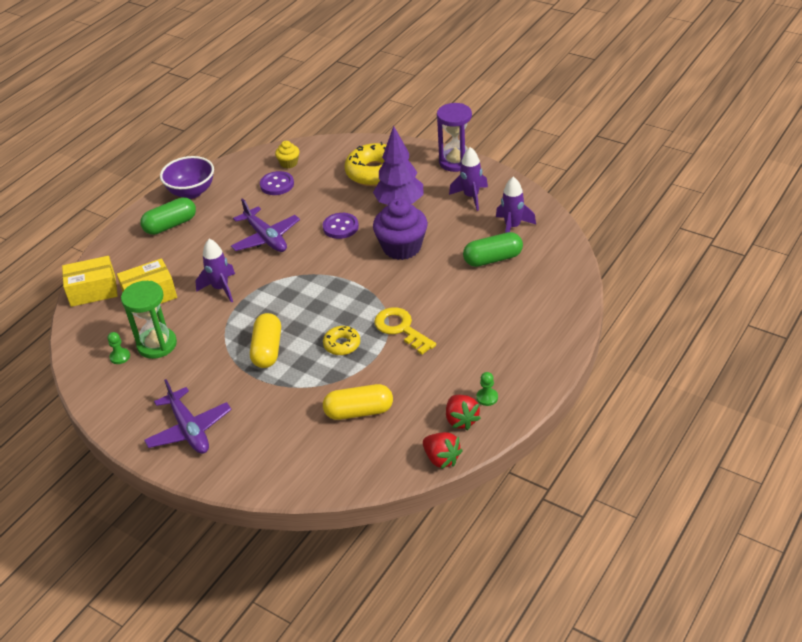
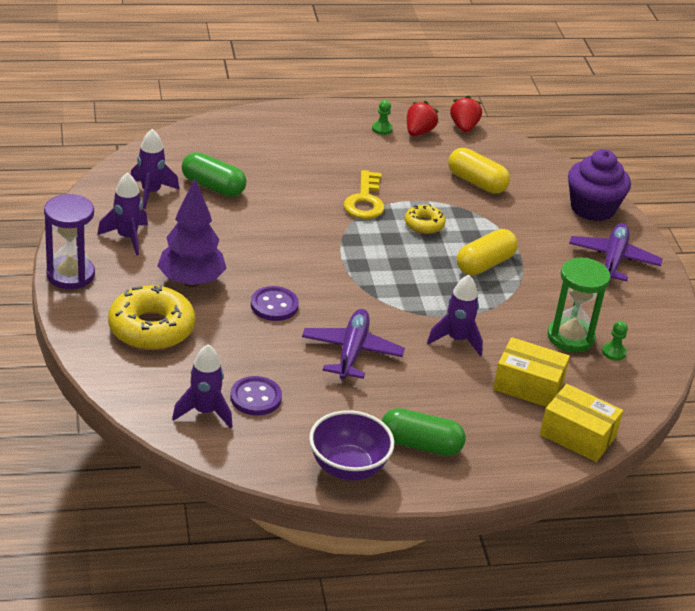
camera: 140 degrees left, 5 degrees down
yellow cupcake [275,141,299,168] -> purple rocket [172,344,233,429]
purple cupcake [373,198,428,260] -> purple cupcake moved to [568,149,631,221]

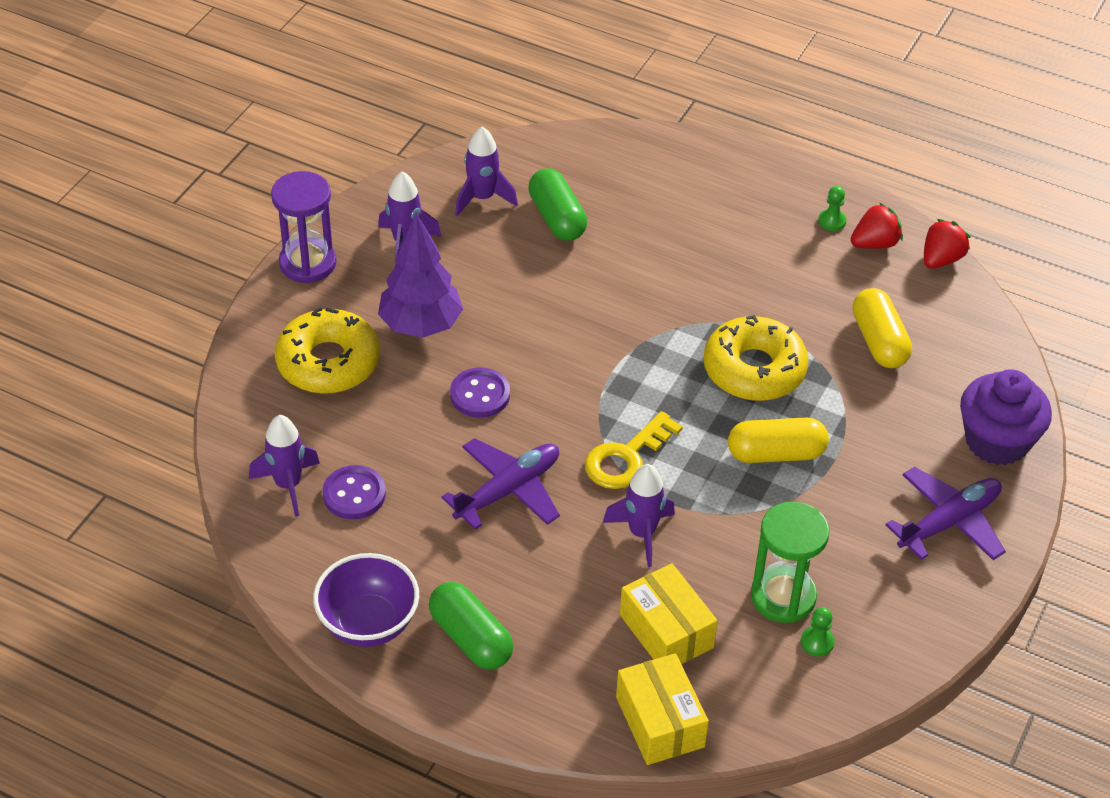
camera: 40 degrees right, 10 degrees up
yellow key [344,170,385,219] -> yellow key moved to [585,411,683,489]
yellow donut [405,204,446,234] -> yellow donut [704,315,809,401], size x1.89

